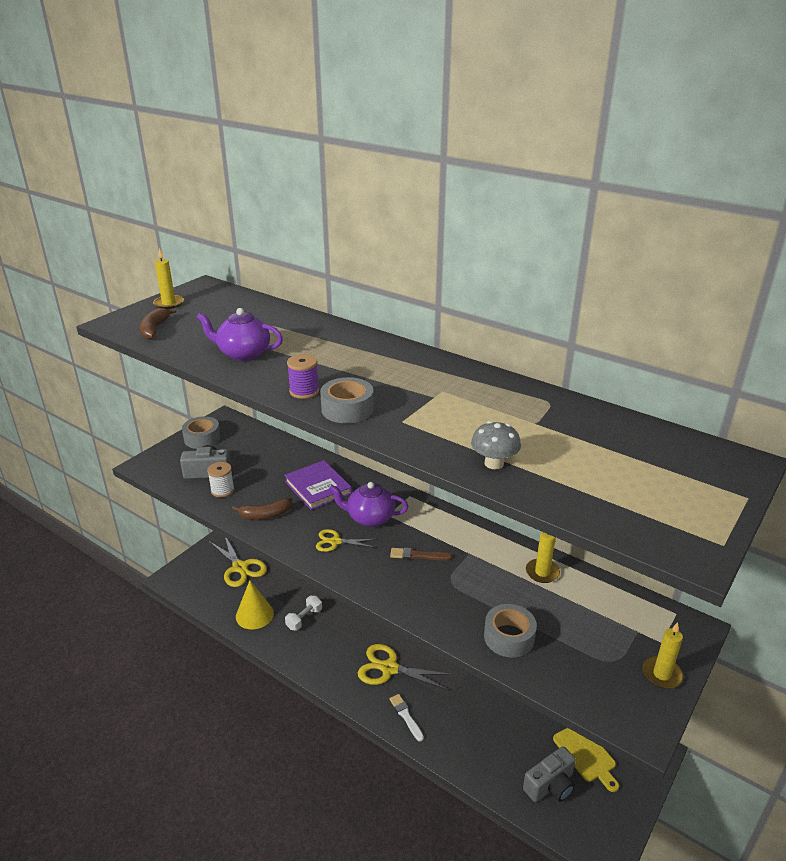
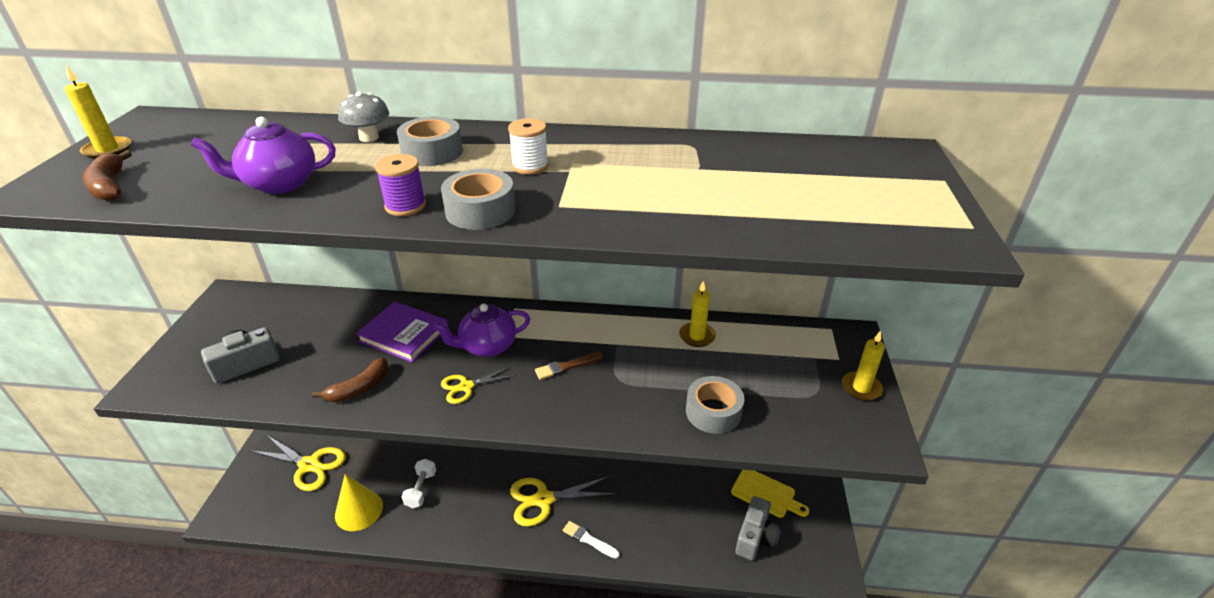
camera: 30 degrees left, 5 degrees up
grey tape [182,416,221,449] -> grey tape moved to [397,116,463,166]
white spool [207,462,234,498] -> white spool moved to [508,118,549,175]
grey mushroom [471,421,521,469] -> grey mushroom moved to [338,92,389,142]

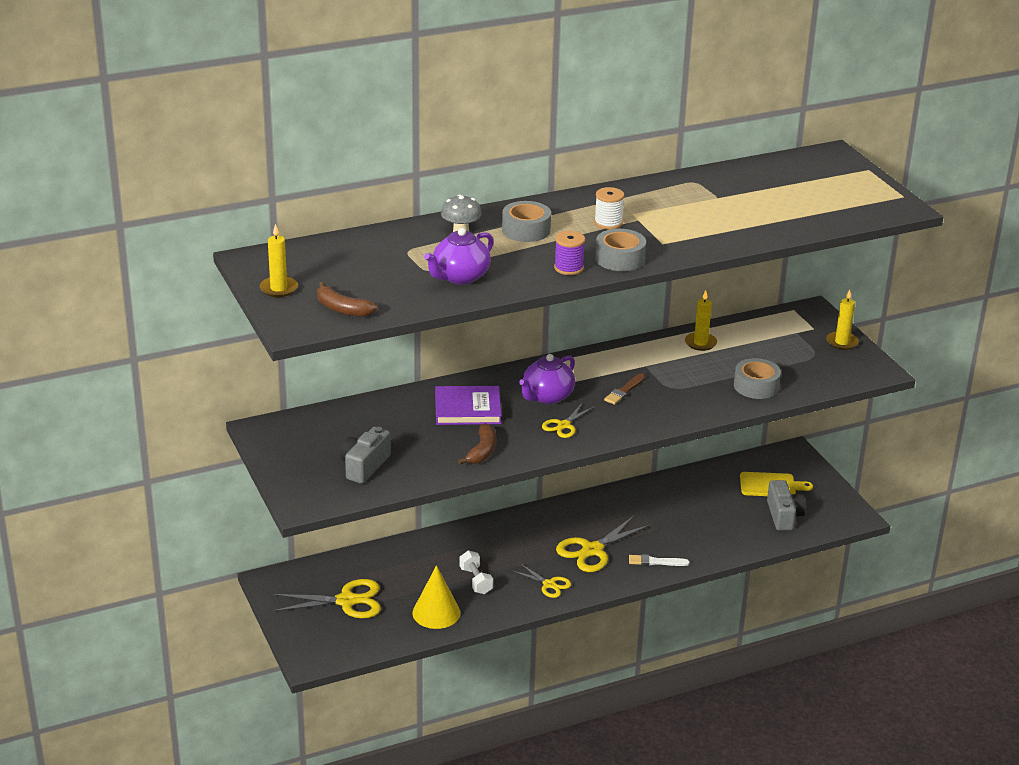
camera: 30 degrees left, 5 degrees down
none -> yellow scissors [513,563,571,598]

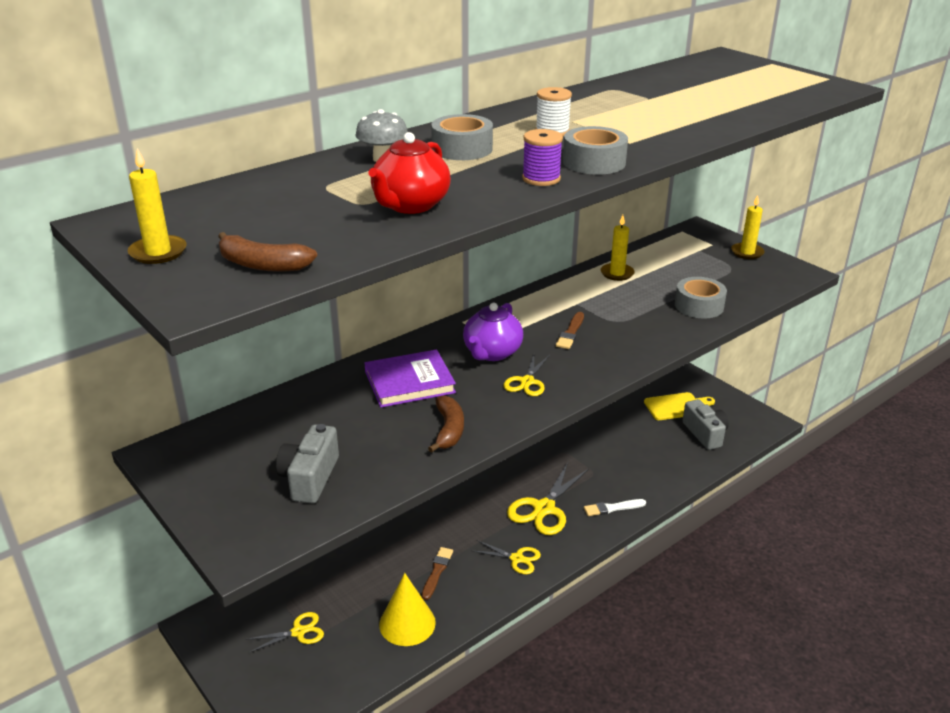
camera: 15 degrees left, 0 degrees up
yellow scissors [272,579,381,618] -> yellow scissors [246,612,324,653], size x0.58
purple teapot [424,228,494,285] -> red teapot [369,132,451,214]
white dumbbell [459,550,493,594] -> brown brush [422,547,453,600]

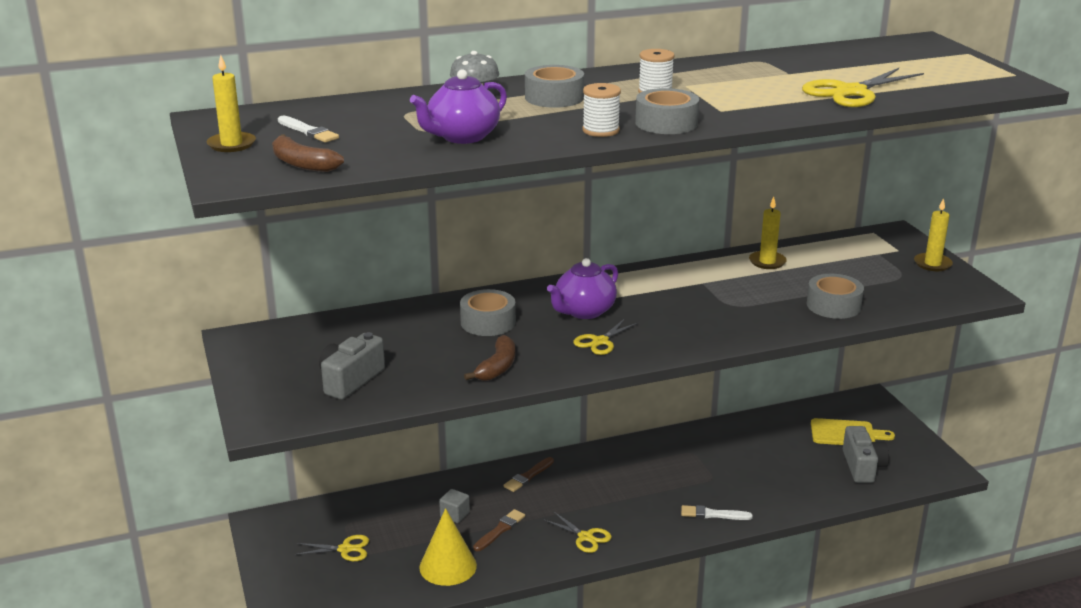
camera: 20 degrees right, 5 degrees down
purple book [365,349,456,408] -> grey tape [460,289,516,336]
red teapot [369,132,451,214] -> purple teapot [410,69,507,144]
yellow scissors [507,462,589,535] -> yellow scissors moved to [802,68,924,107]
purple spool [522,129,563,186] -> white spool [583,83,621,137]
brown brush [556,312,584,349] -> brown brush moved to [503,457,554,492]
none -> white brush [278,116,339,143]
none -> grey cube [439,489,470,523]

